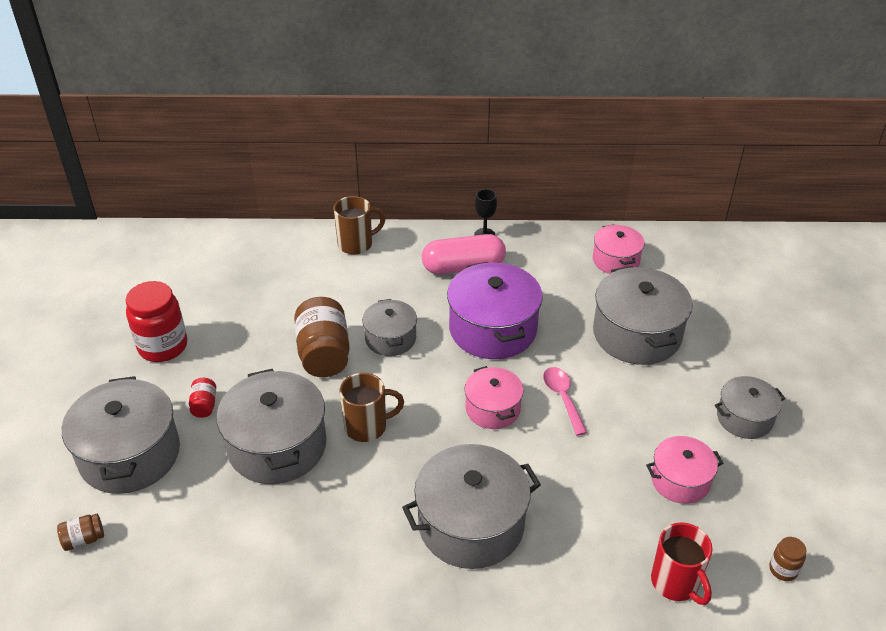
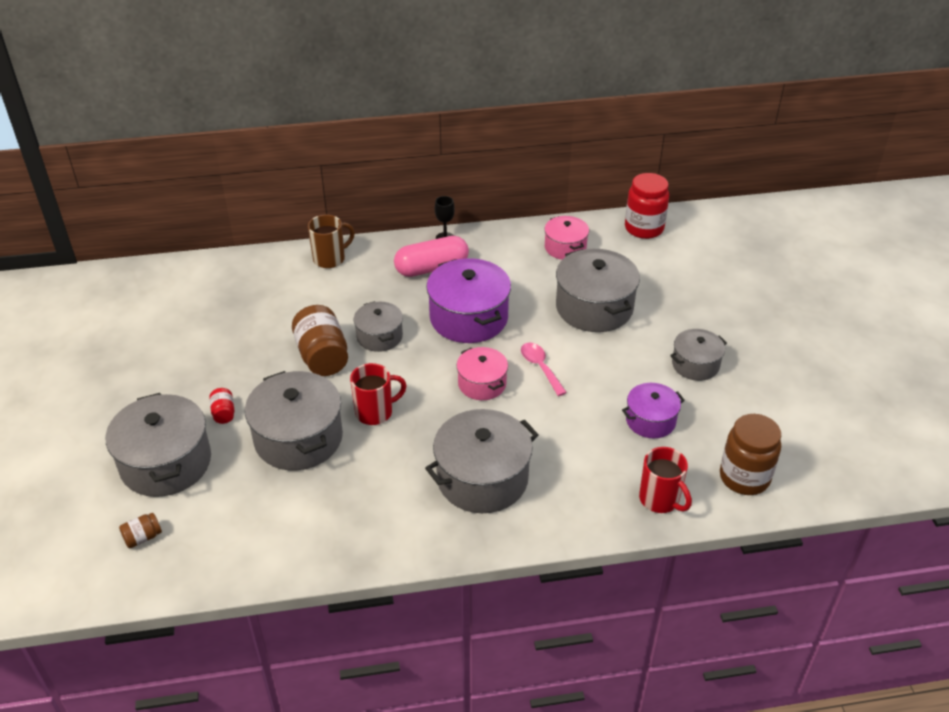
camera: 10 degrees left, 0 degrees up
red jar [126,281,187,362] -> red jar moved to [625,173,669,239]
brown mug [339,373,404,442] -> red mug [350,363,407,425]
pink pot [646,436,723,504] -> purple pot [622,383,685,438]
brown jar [769,537,807,581] -> brown jar [720,414,781,495], size x2.13

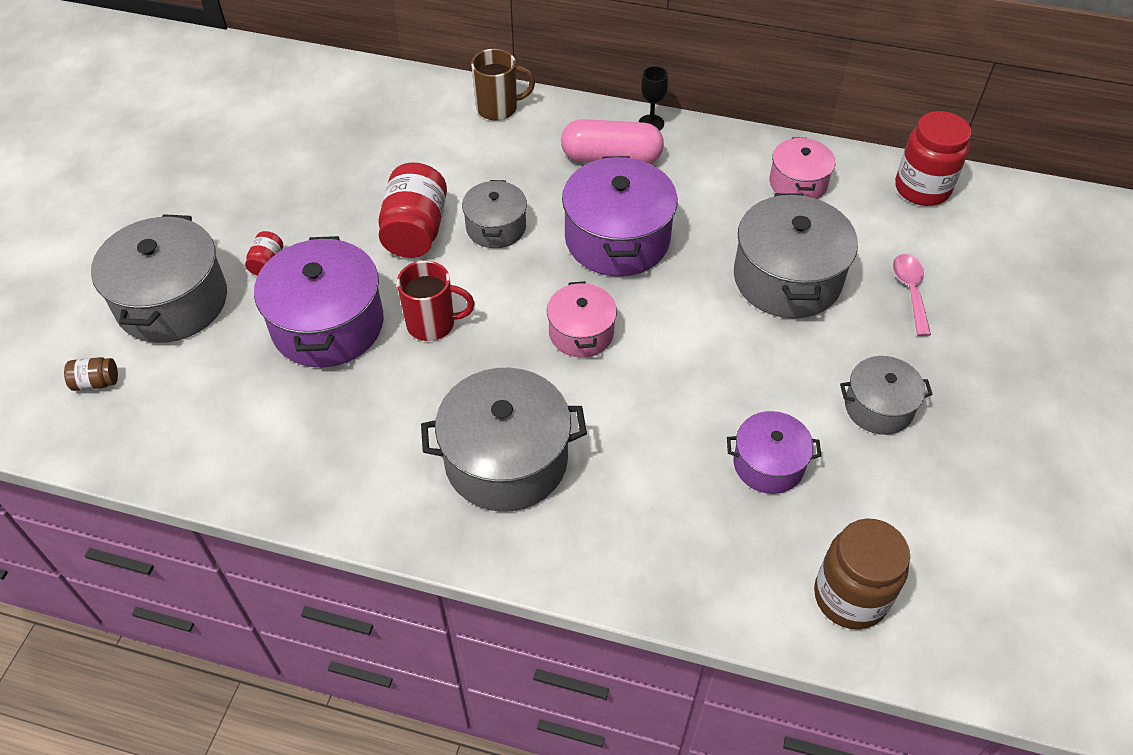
camera: 25 degrees right, 10 degrees up
grey pot [245,371,343,470] -> purple pot [254,236,384,367]
brown jar [292,305,348,376] -> red jar [379,162,447,258]
pink spoon [521,342,567,396] -> pink spoon moved to [893,254,931,336]
red mug [639,447,692,513] -> none

